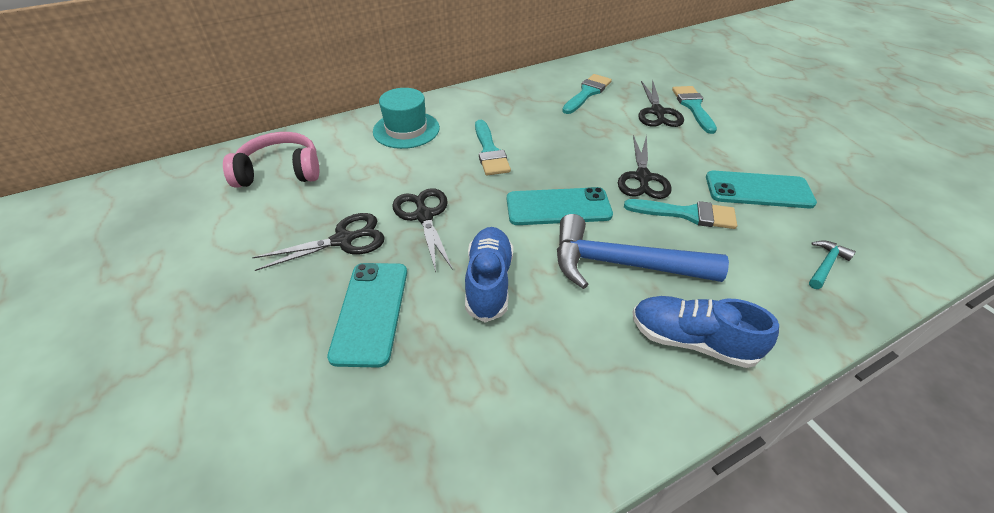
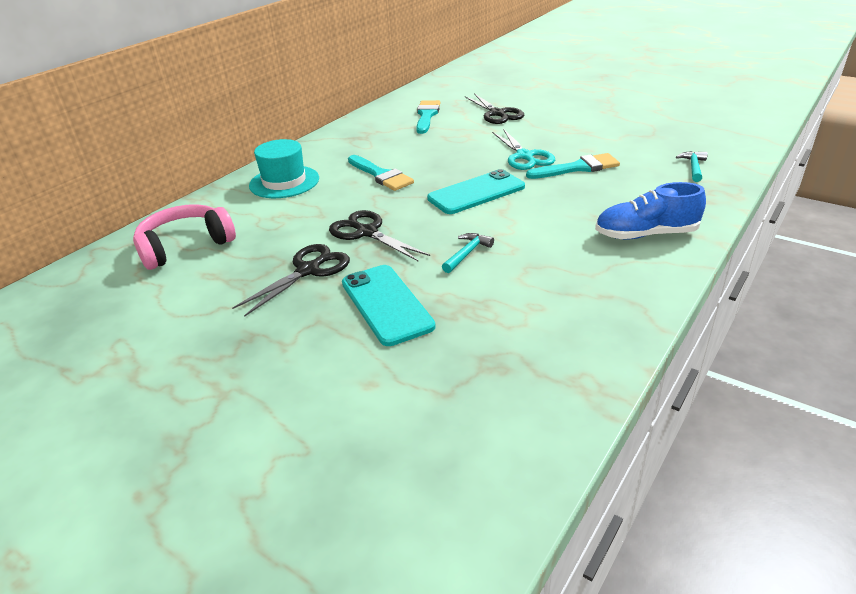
camera: 25 degrees left, 10 degrees down
blue shoe [465,227,513,323] -> turquoise hammer [442,233,494,273]
blue hammer [557,214,729,289] -> none
black scissors [618,135,671,199] -> turquoise scissors [492,129,555,170]
turquoise brush [672,86,717,134] -> none
turquoise phone [706,171,817,208] -> none

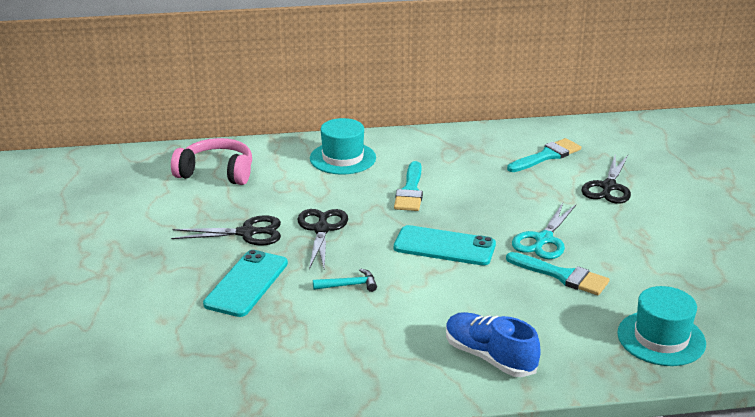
camera: 45 degrees right, 5 degrees down
turquoise hammer [676,151,708,182] -> turquoise hat [617,286,706,366]

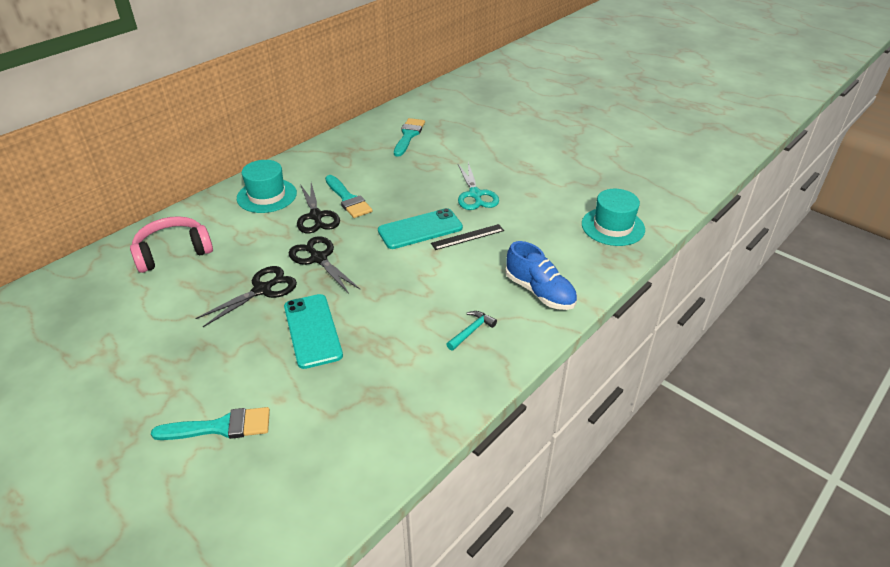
camera: 40 degrees left, 10 degrees up
turquoise hammer [313,268,377,292] -> turquoise hammer moved to [446,311,497,351]
blue shoe [446,312,541,377] -> blue shoe turned 135 degrees counterclockwise [505,241,577,310]
turquoise brush [506,252,609,295] -> turquoise brush moved to [151,407,270,440]
black scissors [581,155,631,204] -> black scissors moved to [297,183,340,234]
none -> black ruler [431,224,504,250]

